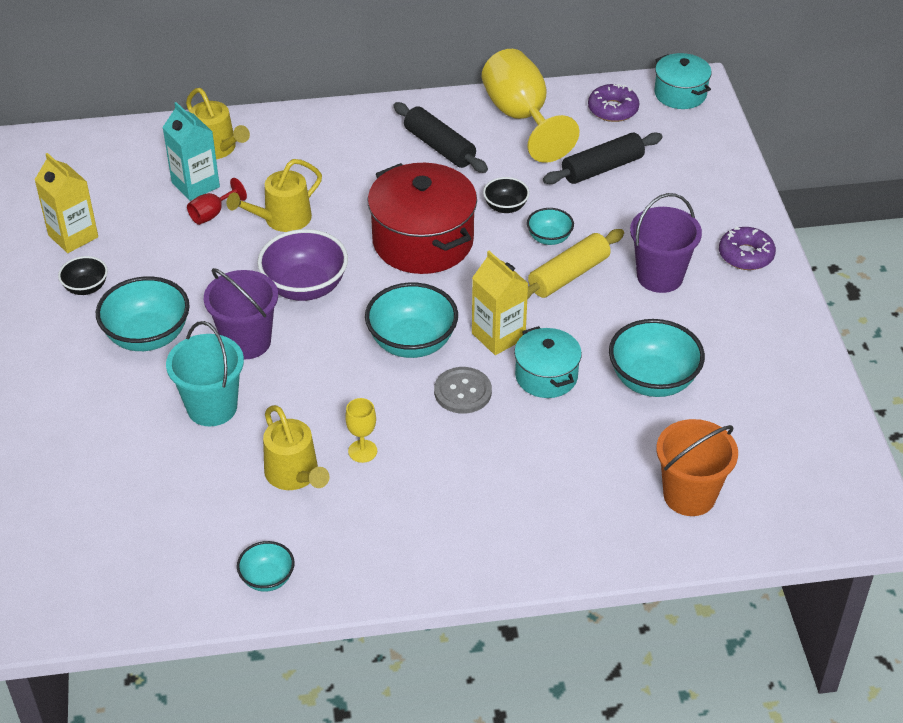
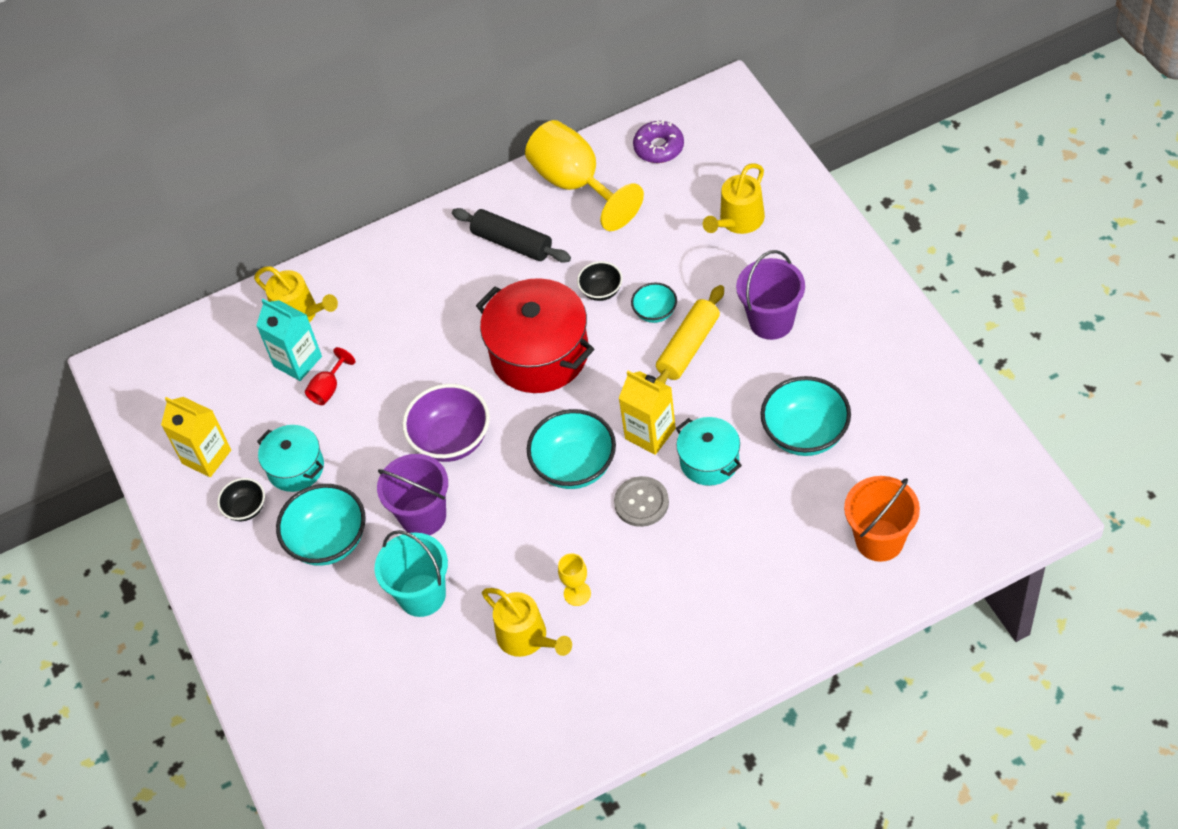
camera: 10 degrees left, 10 degrees up
yellow watering can [227,159,322,232] -> yellow watering can moved to [703,163,765,234]
turquoise bowl [237,541,295,592] -> none
black rolling pin [543,132,663,184] -> none
turquoise pot [654,53,712,109] -> turquoise pot moved to [257,425,324,492]
purple donut [719,227,776,270] -> none

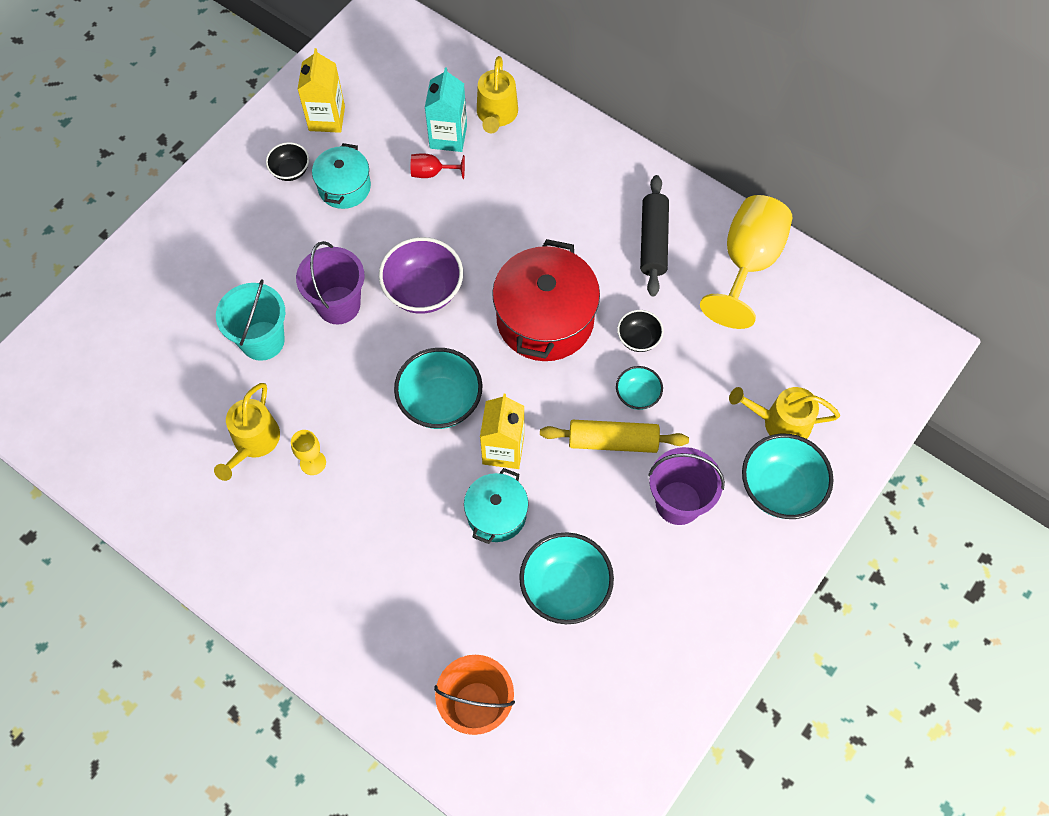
camera: 55 degrees right, 10 degrees up
turquoise bowl [276,484,366,566] -> turquoise bowl moved to [742,434,834,519]
grey button [614,476,669,527] -> none
purple donut [633,120,684,163] -> none

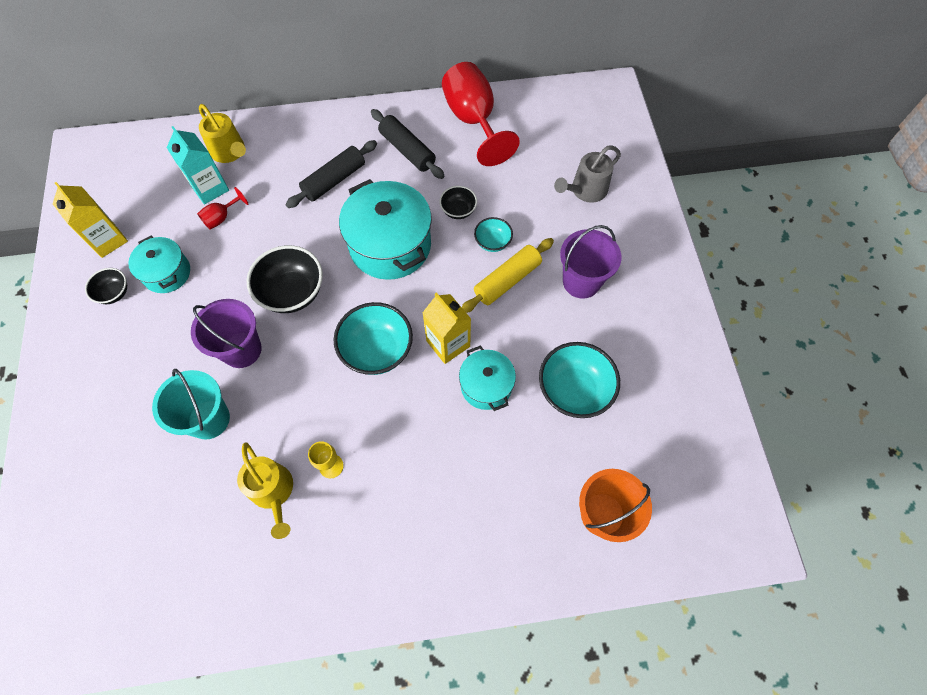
camera: 45 degrees left, 0 degrees up
purple bowl [379,237,463,314] -> black bowl [247,245,323,313]
red pot [492,239,600,361] -> turquoise pot [339,179,432,280]
yellow goblet [700,195,792,329] -> red goblet [442,62,520,166]
yellow watering can [729,387,840,439] -> grey watering can [554,145,621,203]
turquoise bowl [742,434,834,519] -> none
none -> black rolling pin [285,140,377,208]

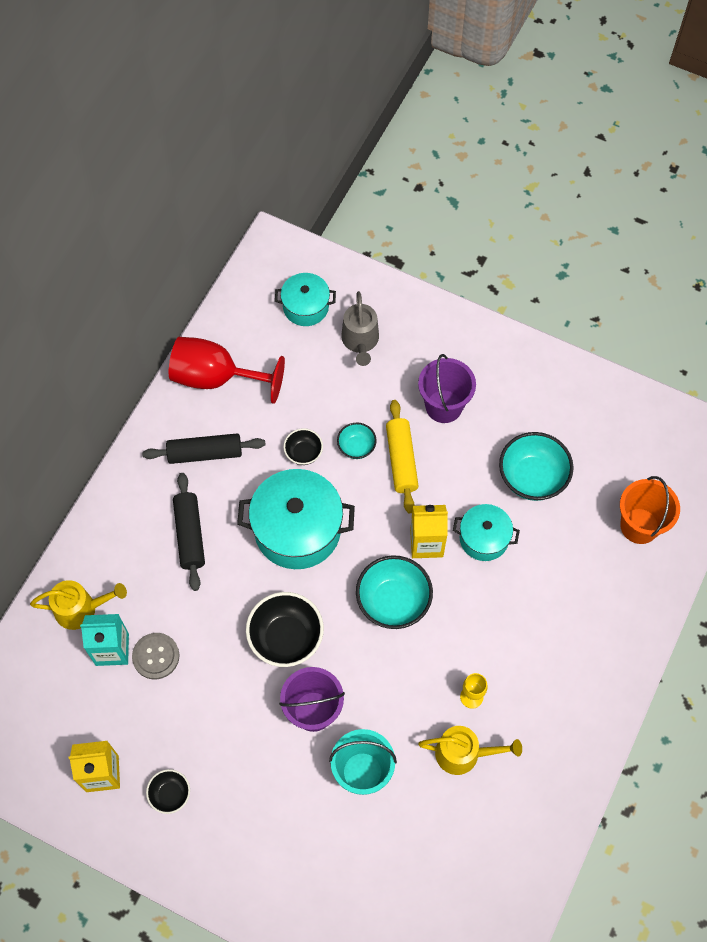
camera: 55 degrees left, 0 degrees up
turquoise pot [128,236,190,293] -> turquoise pot moved to [275,273,336,326]
red goblet [197,187,248,230] -> grey button [132,633,179,679]

